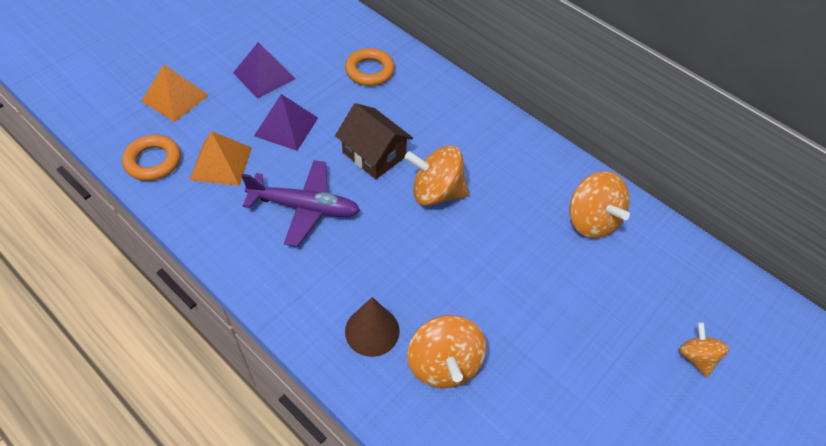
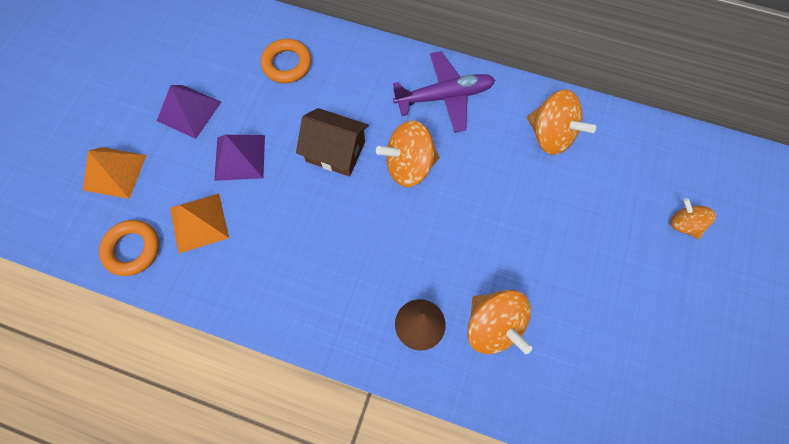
camera: 20 degrees left, 15 degrees up
purple plane [241,160,360,247] -> purple plane moved to [393,51,495,133]

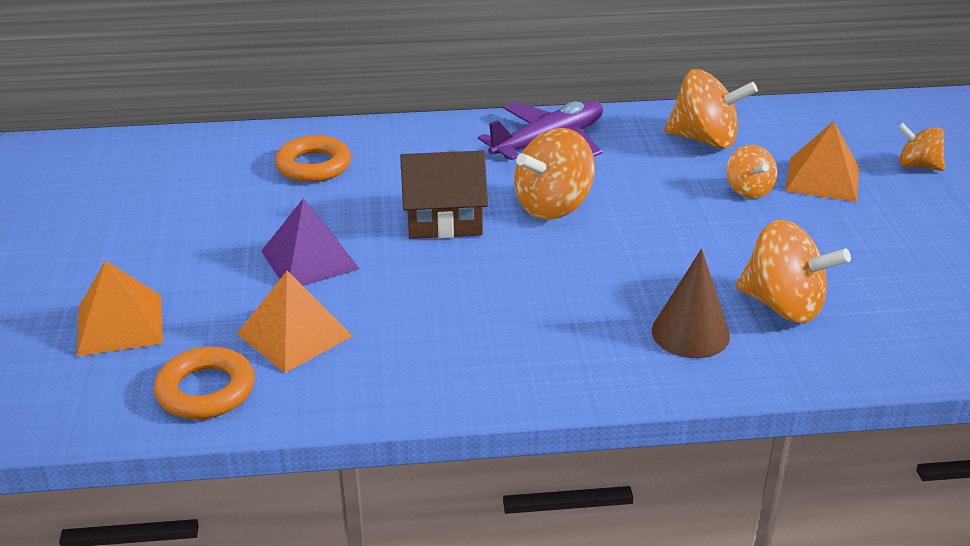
camera: 25 degrees left, 35 degrees down
purple pyramid [157,85,221,139] -> none
none -> orange spinning top [726,145,777,199]
none -> orange pyramid [785,121,859,202]

